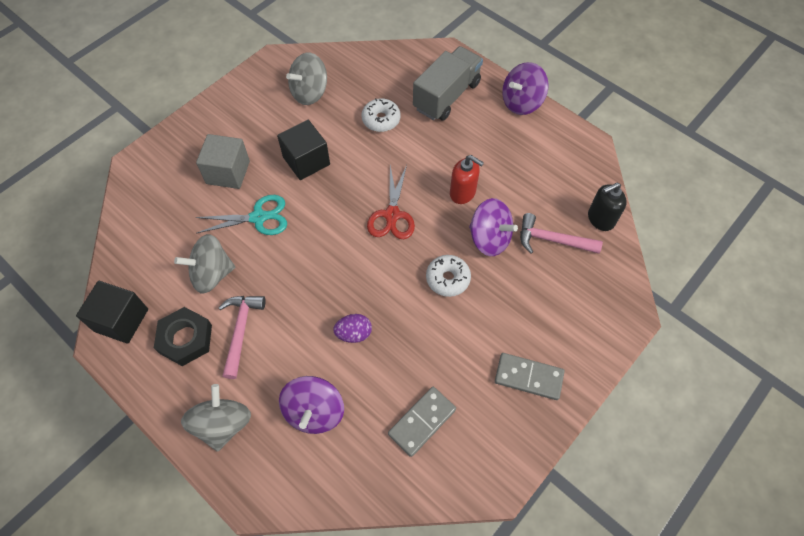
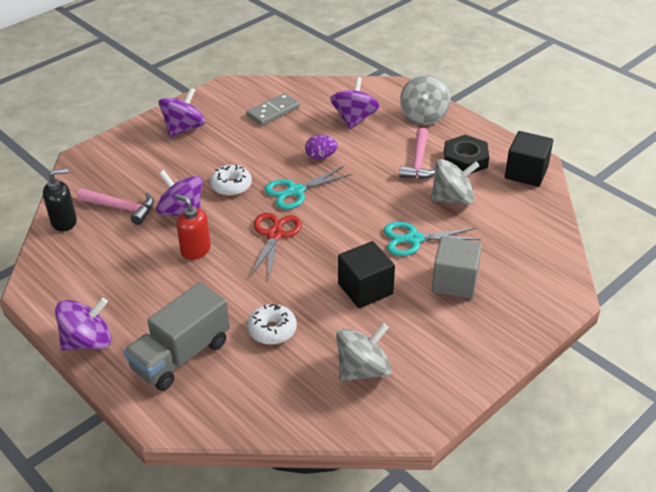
camera: 175 degrees left, 20 degrees down
grey domino [495,353,565,400] -> purple spinning top [159,88,205,137]
none -> turquoise scissors [265,166,352,209]

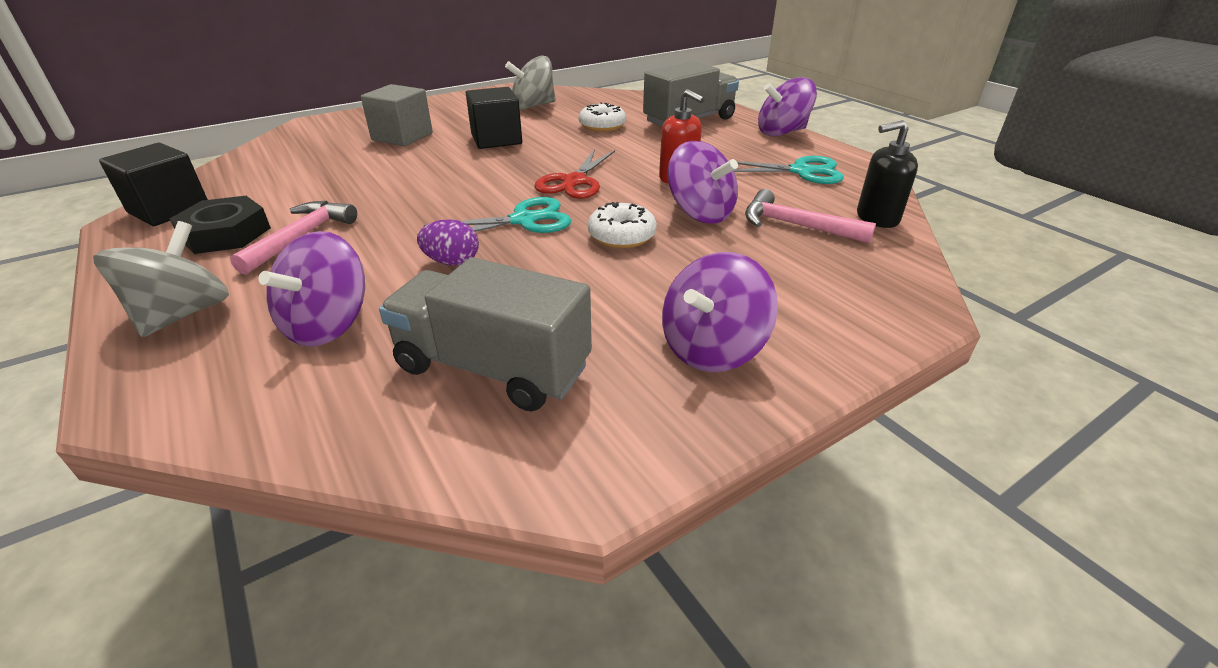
camera: 170 degrees left, 5 degrees down
grey domino [246,93,300,126] -> grey truck [379,257,592,411]
turquoise scissors [383,222,481,256] -> turquoise scissors moved to [733,156,844,184]
grey spinning top [431,159,479,205] -> none

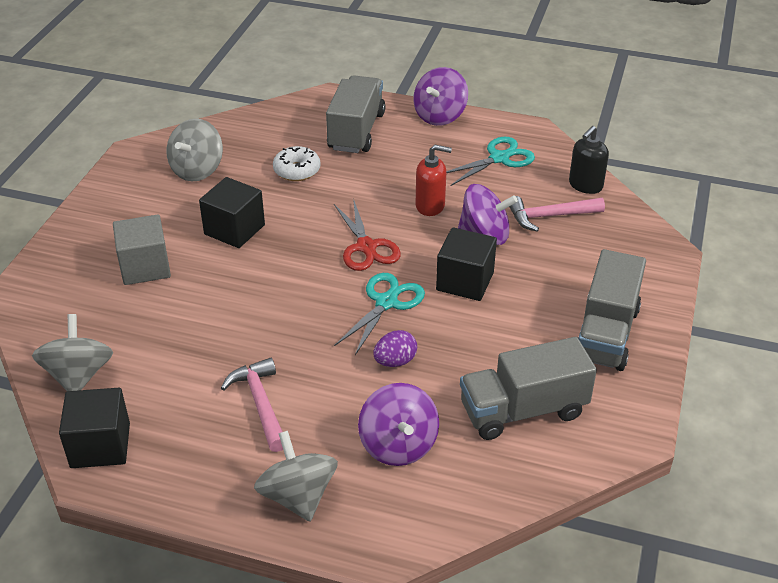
camera: 40 degrees left, 5 degrees up
black nut [170,196,271,254] -> none
white donut [588,202,657,248] -> black cube [436,227,497,301]
purple spinning top [662,252,778,372] -> grey truck [577,249,646,371]
none -> grey spinning top [32,314,113,391]

